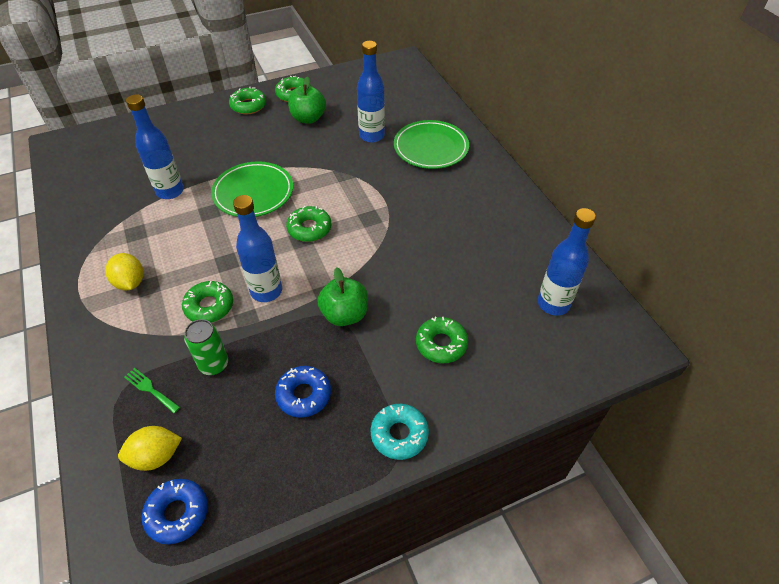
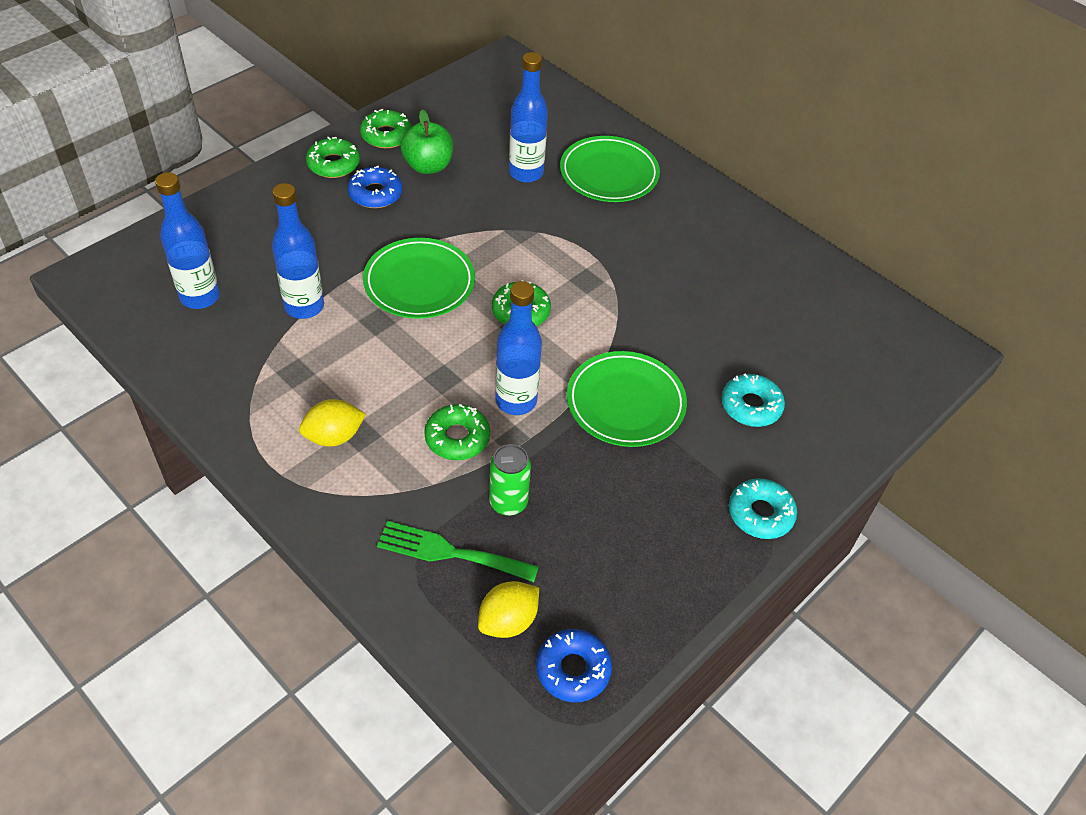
camera: 25 degrees left, 0 degrees up
yellow lemon [105,253,143,291] -> yellow lemon turned 60 degrees counterclockwise [299,399,366,447]
green fork [124,368,180,413] -> green fork [377,521,539,582], size x1.74
blue donut [275,366,331,418] -> blue donut moved to [348,166,403,208]
green apple [317,267,368,326] -> green plate [567,351,687,447]
green donut [416,317,468,363] -> turquoise donut [722,374,785,427]
blue bottle [538,208,596,316] -> blue bottle moved to [155,172,220,309]

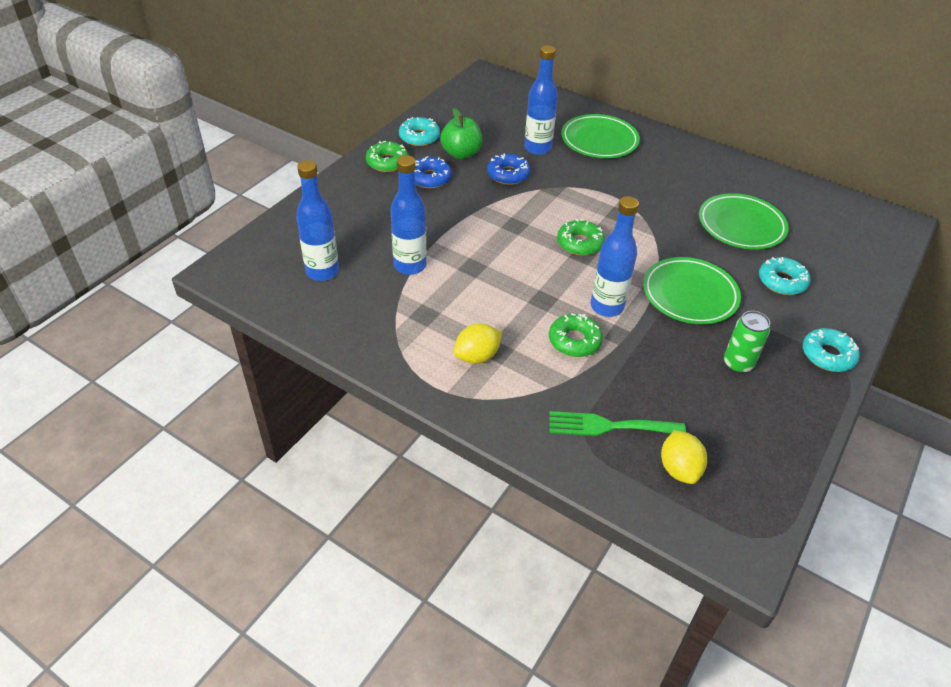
camera: 10 degrees left, 5 degrees down
green donut [360,109,412,148] -> turquoise donut [399,117,440,146]
green plate [363,238,475,319] -> green plate moved to [699,193,789,250]
yellow lemon [478,581,539,638] -> yellow lemon turned 45 degrees counterclockwise [661,430,707,484]
green can [489,444,531,516] -> green can moved to [724,311,770,373]
blue donut [536,629,612,702] -> blue donut moved to [487,154,531,185]

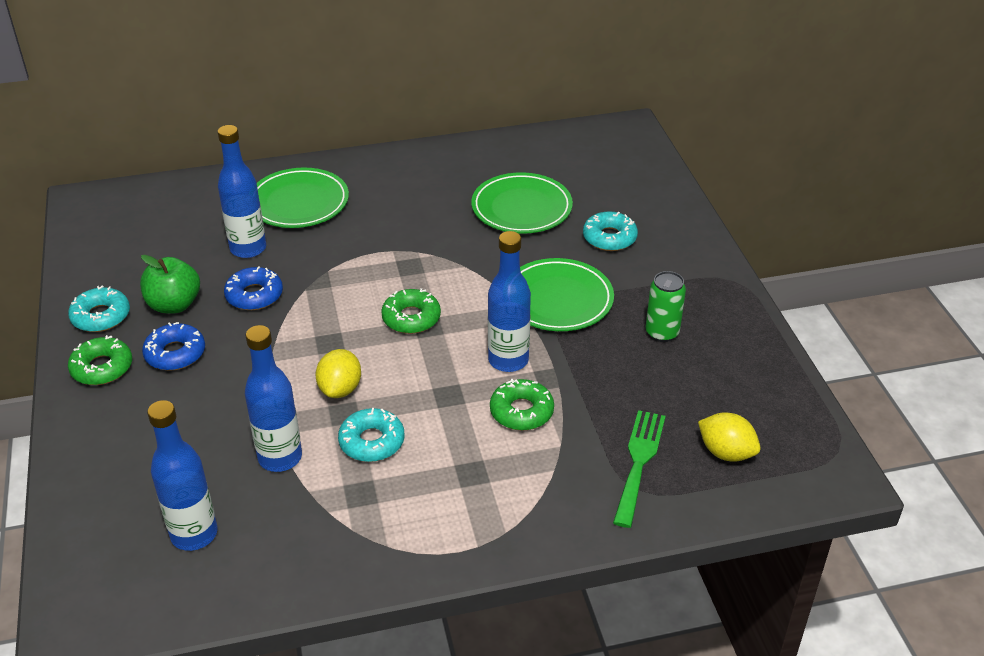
camera: 45 degrees left, 5 degrees down
yellow lemon [454,324,502,364] -> yellow lemon moved to [316,349,361,398]
green fork [549,411,686,436] -> green fork turned 150 degrees clockwise [613,410,666,528]
turquoise donut [803,328,860,372] -> turquoise donut moved to [338,408,405,462]

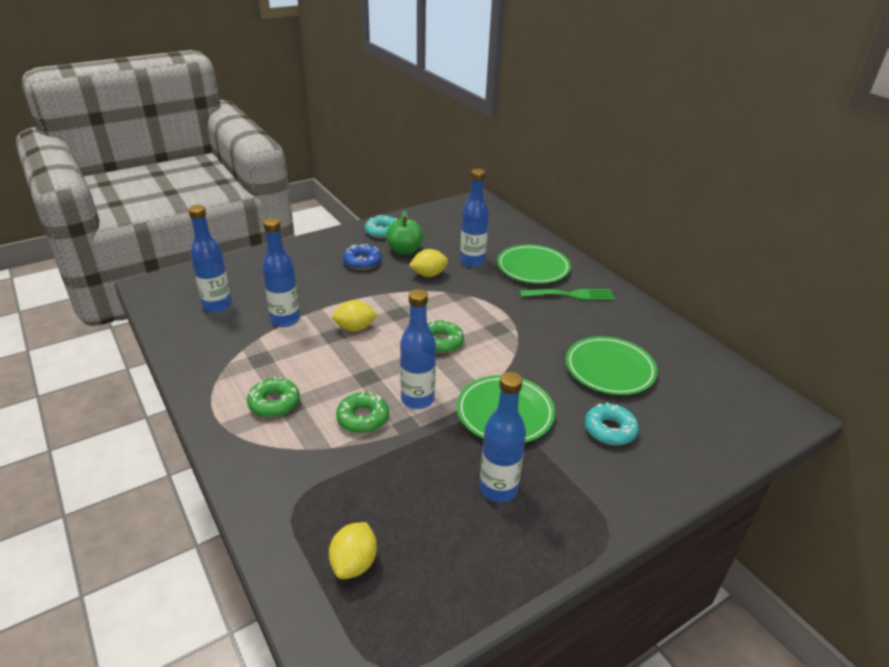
camera: 70 degrees right, 5 degrees down
green donut [68,335,132,385] -> green donut moved to [247,376,300,417]
blue donut [224,266,283,310] -> yellow lemon [409,249,448,277]
turquoise donut [338,408,405,462] -> none
green fork [613,410,666,528] -> green fork moved to [520,289,615,300]
green can [646,271,686,342] -> blue bottle [480,372,526,502]

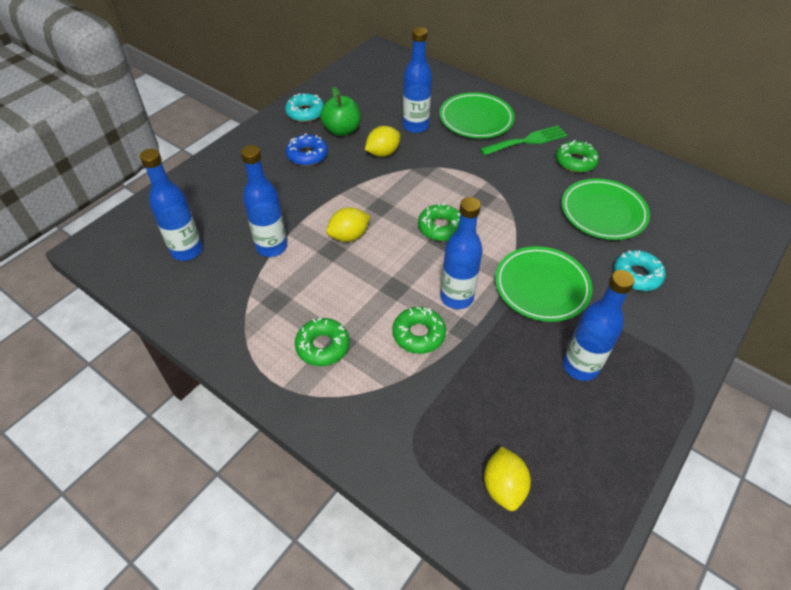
camera: 20 degrees left, 15 degrees up
none -> green donut [556,140,599,173]

